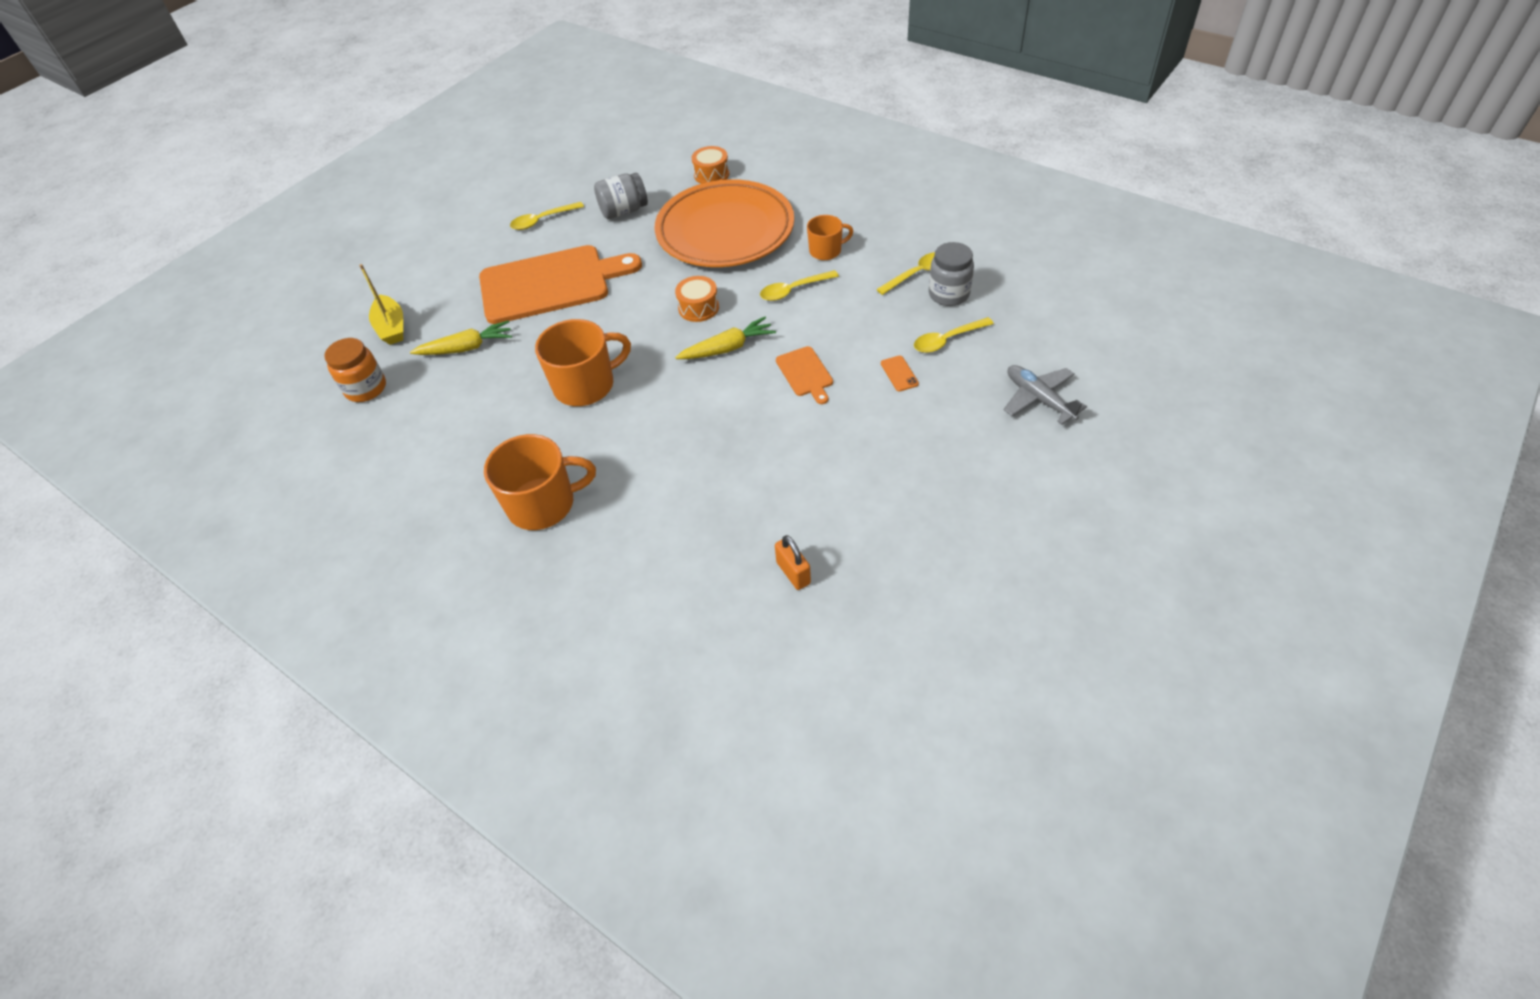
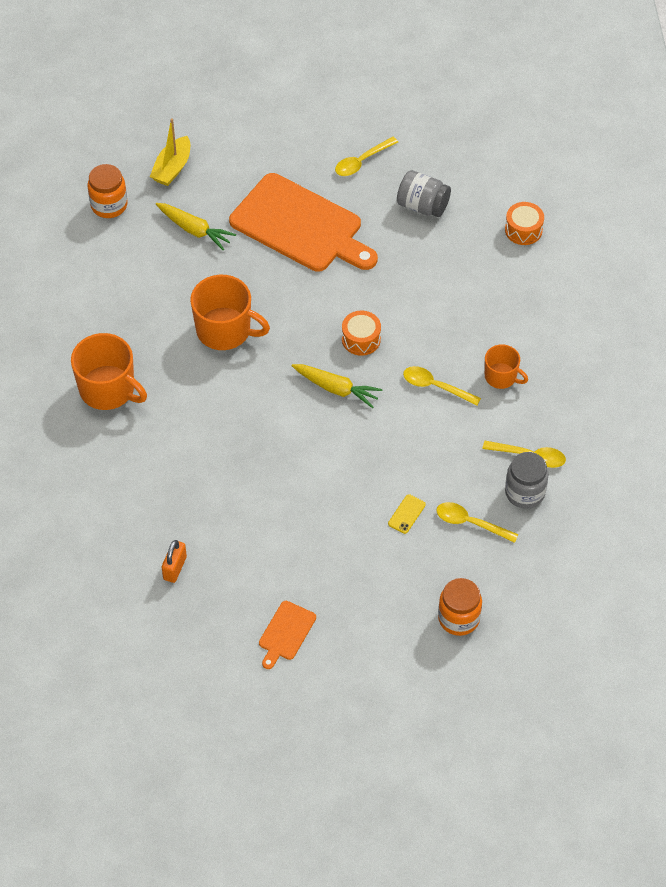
camera: 45 degrees right, 5 degrees up
yellow spoon [510,202,584,230] -> yellow spoon turned 60 degrees counterclockwise [335,137,398,176]
orange plate [654,179,794,267] -> none
orange cutting board [776,346,833,404] -> orange cutting board moved to [259,601,316,669]
orange phone [881,355,919,392] -> yellow phone [388,494,426,534]
grey plane [1004,365,1087,425] -> orange jar [438,578,482,636]

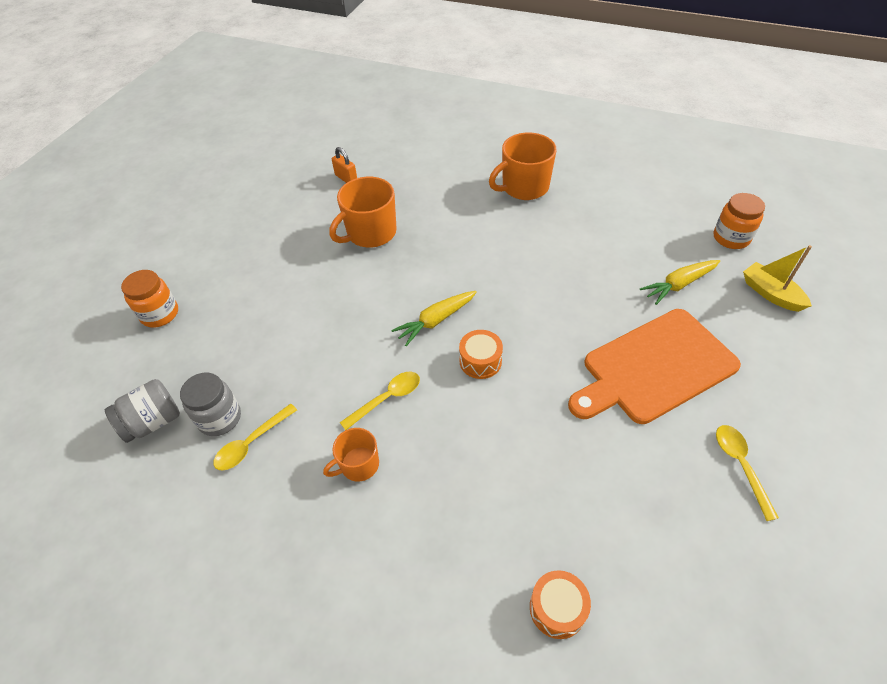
camera: 120 degrees right, 5 degrees down
orange mug [190,275,270,350] -> orange mug moved to [329,177,397,248]
orange cutting board [259,601,316,669] -> none
yellow phone [388,494,426,534] -> none
grey jar [397,170,451,217] -> grey jar moved to [105,379,180,443]
yellow spoon [436,502,518,543] -> none

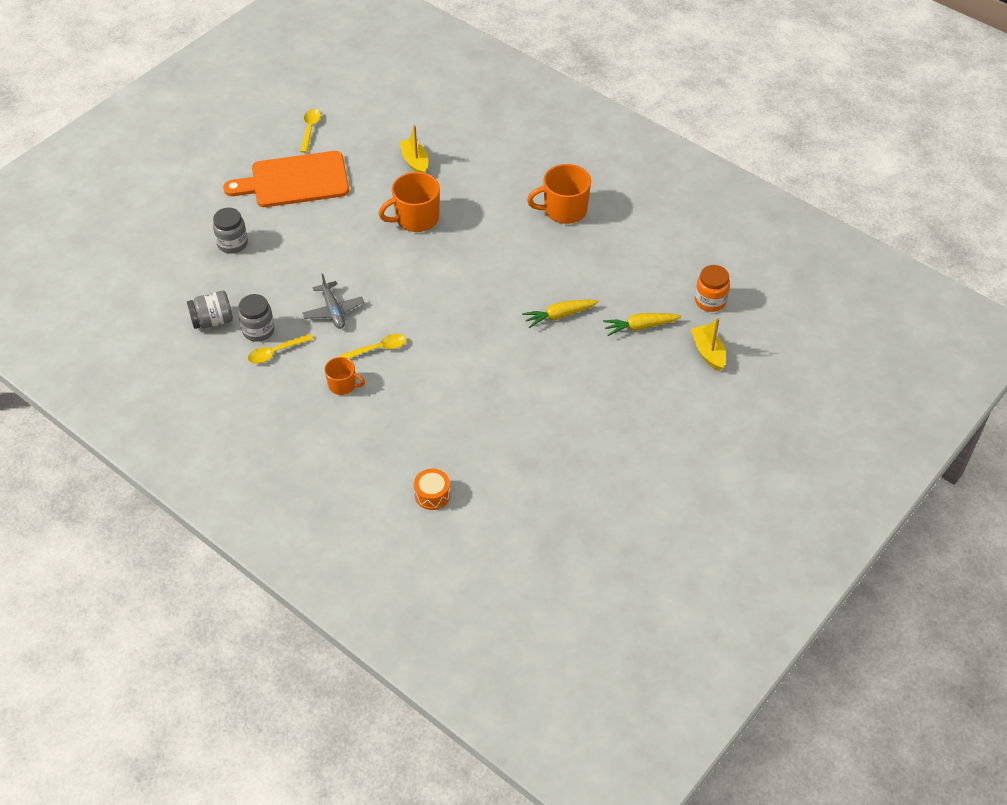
camera: 15 degrees right, 0 degrees up
orange jar [121,270,178,328] -> grey jar [213,208,248,254]
orange mug [323,428,379,481] -> orange mug turned 150 degrees counterclockwise [324,357,365,395]
orange padlock [332,147,357,183] -> yellow boat [399,125,428,173]
yellow carrot [391,291,477,346] -> yellow carrot moved to [522,300,599,328]
orange drum [459,330,503,379] -> none
orange cutting board [568,309,741,424] -> orange cutting board moved to [223,151,349,207]
yellow spoon [716,425,779,521] -> yellow spoon moved to [300,109,321,153]
none -> grey plane [302,274,364,329]

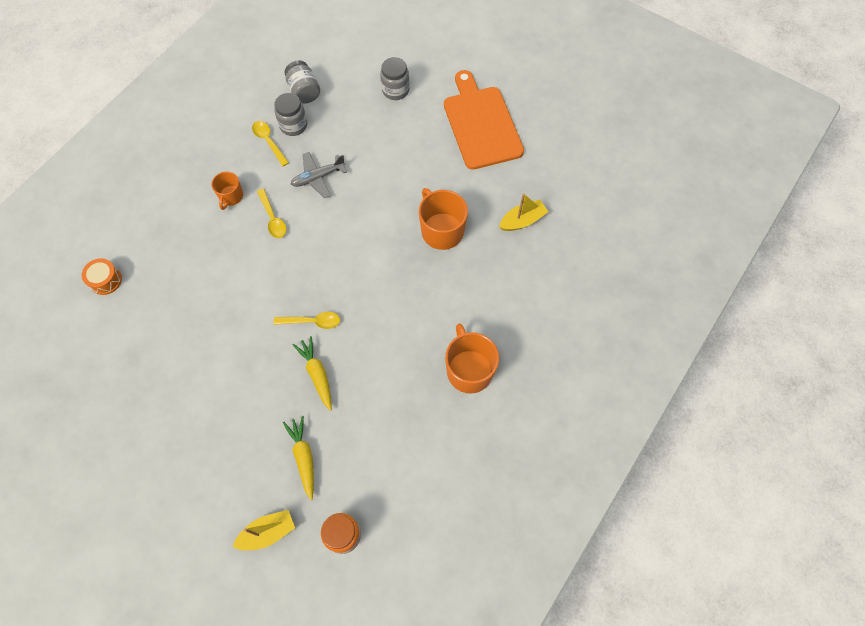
camera: 85 degrees right, 15 degrees up
yellow spoon [300,109,321,153] -> yellow spoon moved to [273,312,340,329]

